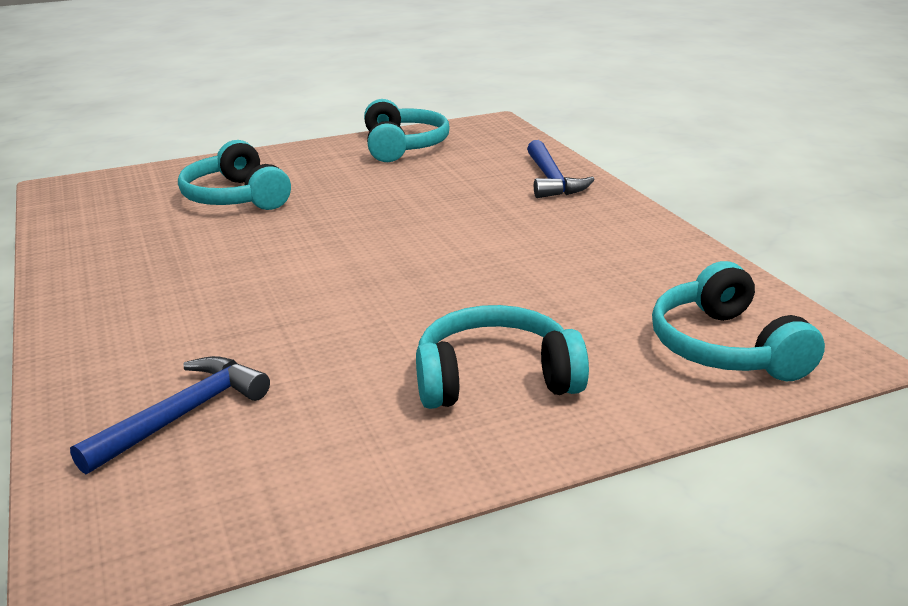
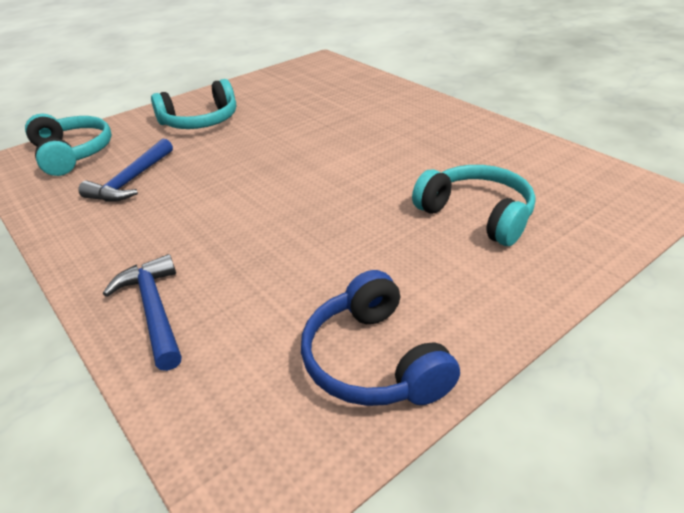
camera: 165 degrees right, 10 degrees up
blue hammer [70,356,270,474] -> blue hammer moved to [78,138,173,202]
turquoise headphones [364,99,449,162] -> blue headphones [301,270,460,406]

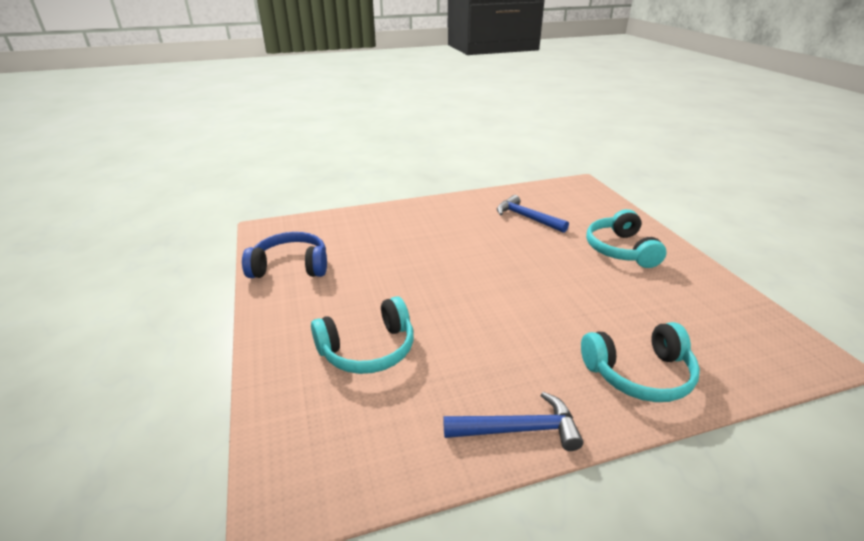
camera: 110 degrees right, 5 degrees down
turquoise headphones [25,114,112,176] -> turquoise headphones moved to [581,322,700,402]
blue hammer [103,254,182,371] -> blue hammer moved to [443,392,583,451]

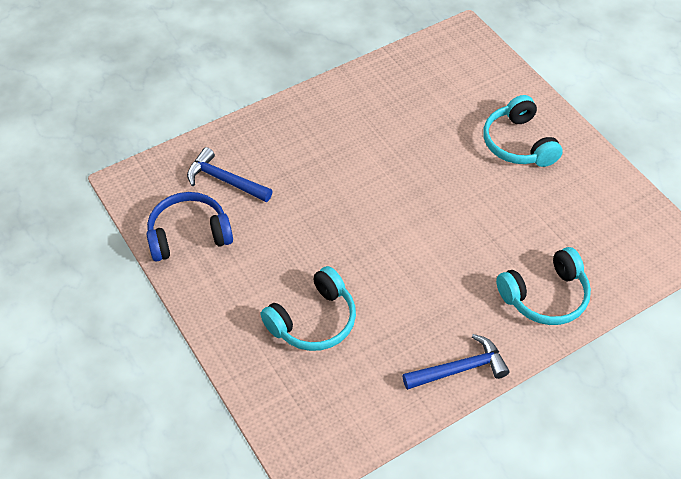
camera: 15 degrees left, 20 degrees up
blue hammer [497,195,569,233] -> blue hammer moved to [187,147,272,202]

